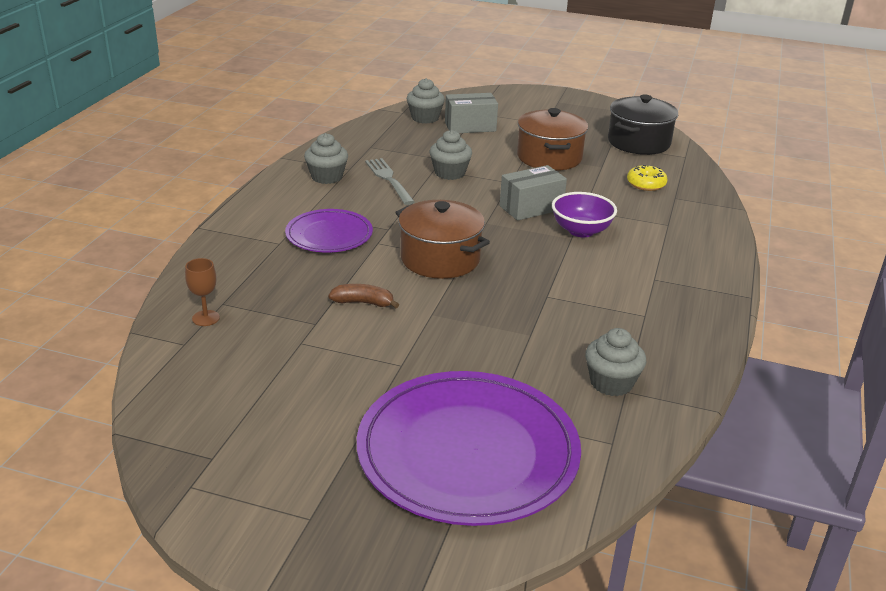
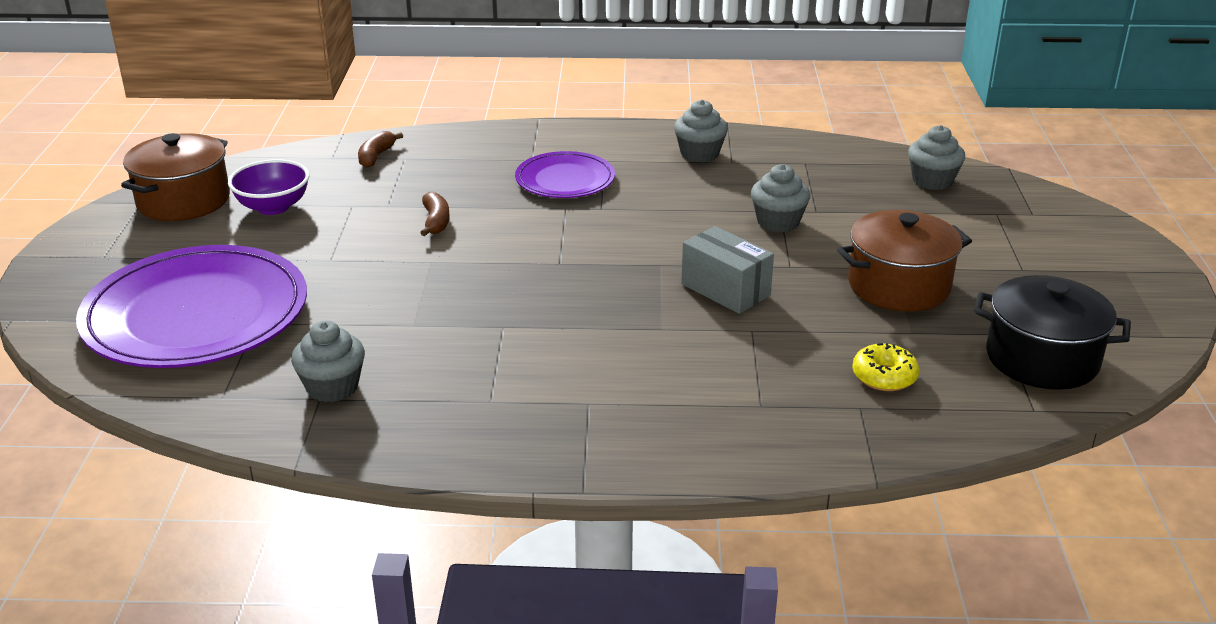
camera: 75 degrees right, 0 degrees up
brown goblet [185,258,220,326] -> brown banana [358,131,403,168]
grey fork [365,158,415,205] -> none
brown pot [395,200,490,279] -> brown pot moved to [121,133,230,221]
grey box [445,93,498,133] -> none
purple bowl [552,192,617,237] -> purple bowl moved to [228,159,309,215]

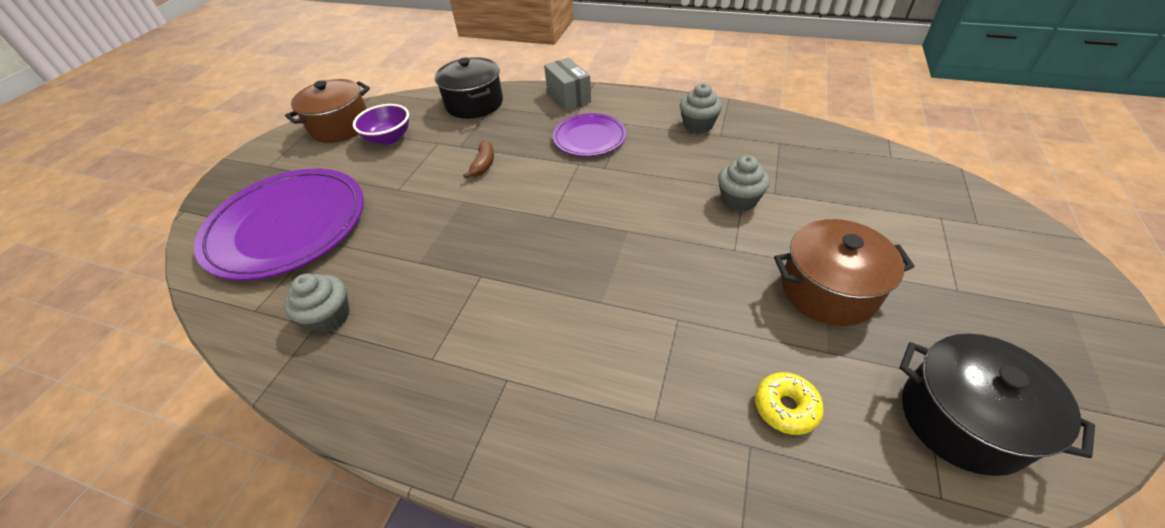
camera: 20 degrees right, 15 degrees up
brown banana [358,131,403,168] -> black pot [435,57,503,119]
grey box [681,226,774,314] -> grey box moved to [544,58,591,110]
grey cupcake [908,125,965,190] -> none

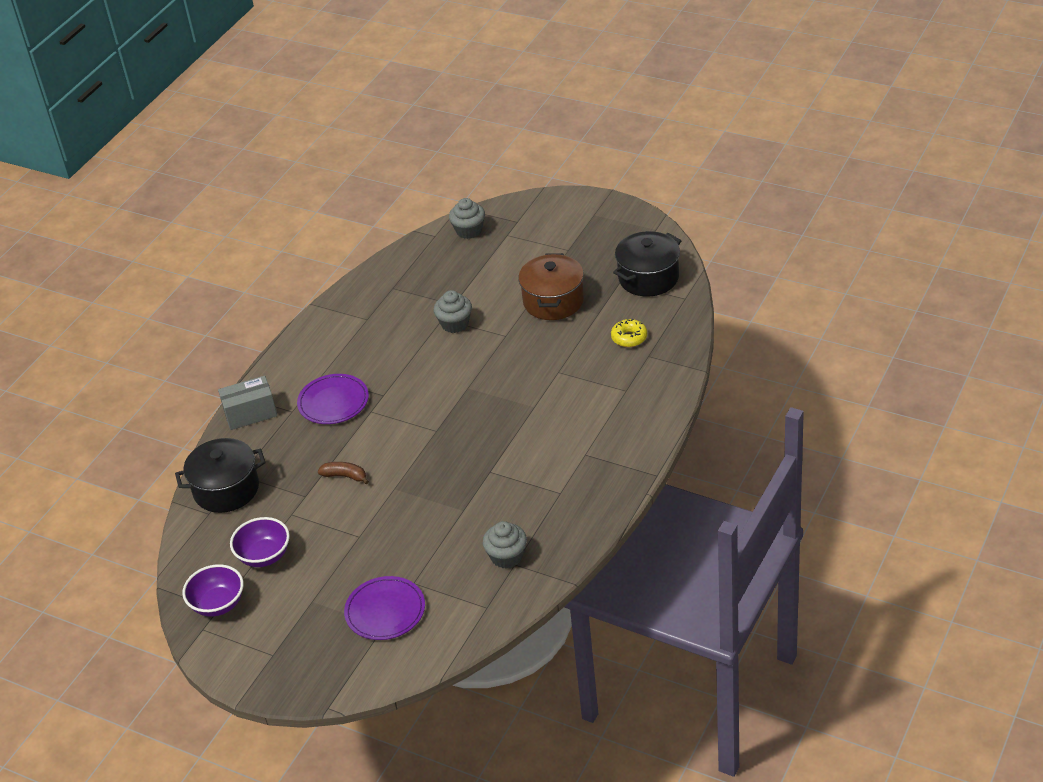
camera: 80 degrees left, 5 degrees down
purple plate [194,169,364,280] -> purple plate [344,576,425,640], size x0.54
brown pot [285,79,370,143] -> purple bowl [182,564,244,617]
grey cupcake [680,83,722,133] -> grey cupcake moved to [449,198,485,239]

